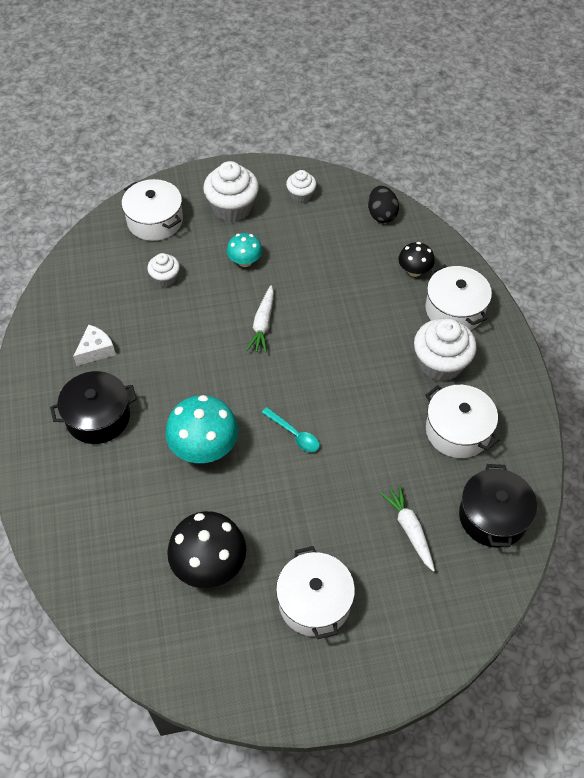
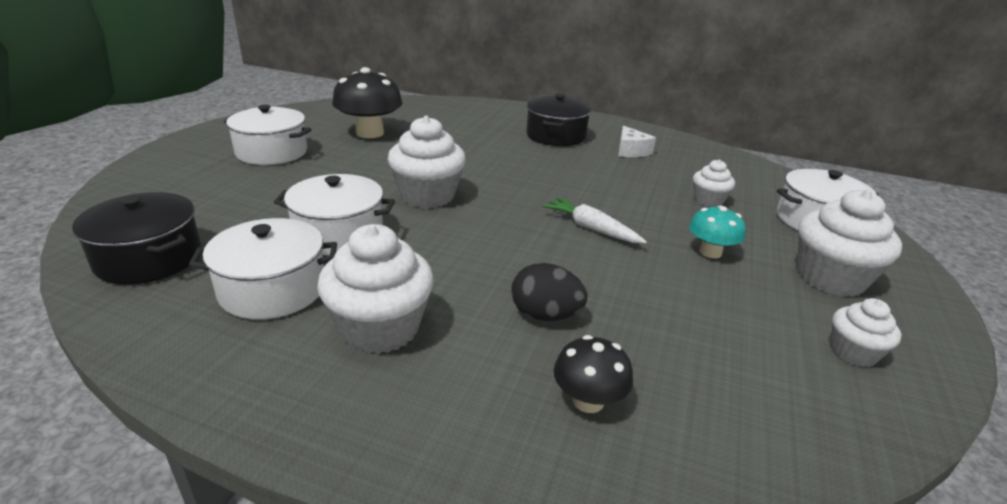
camera: 120 degrees right, 25 degrees down
turquoise mushroom [165,395,239,463] -> none
turquoise spoon [262,407,319,452] -> white cupcake [387,116,466,208]
black egg [368,186,399,223] -> black egg moved to [511,263,587,321]
white carrot [380,485,435,572] -> none
white pot [425,264,492,330] -> white pot moved to [274,174,395,255]

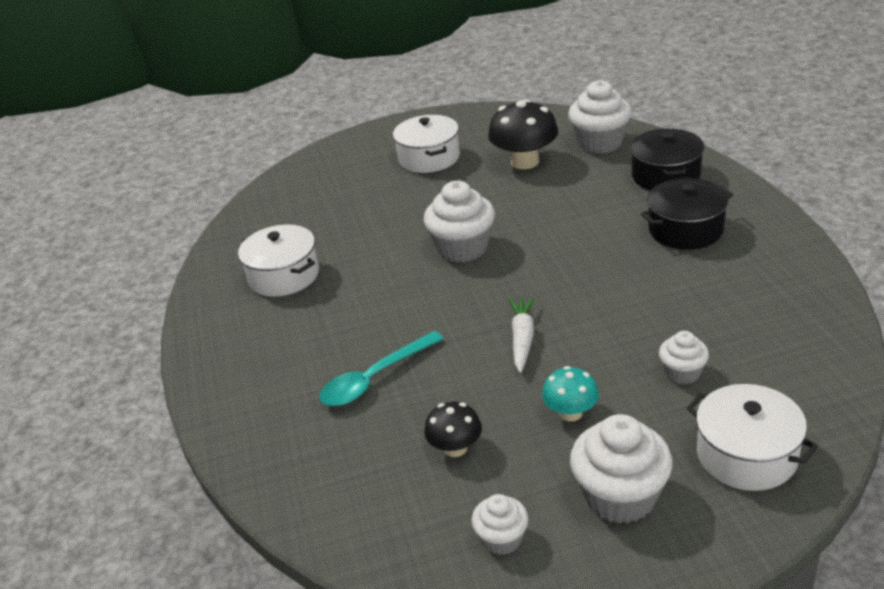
camera: 60 degrees right, 5 degrees up
black pot [72,192,201,285] -> black pot moved to [630,129,704,190]
white pot [274,174,395,255] -> none
white cupcake [317,224,434,354] -> white cupcake moved to [568,80,632,154]
black egg [511,263,587,321] -> turquoise spoon [320,331,444,406]
black mushroom [554,335,633,413] -> black mushroom moved to [424,402,482,457]
white cheese [618,125,656,157] -> none

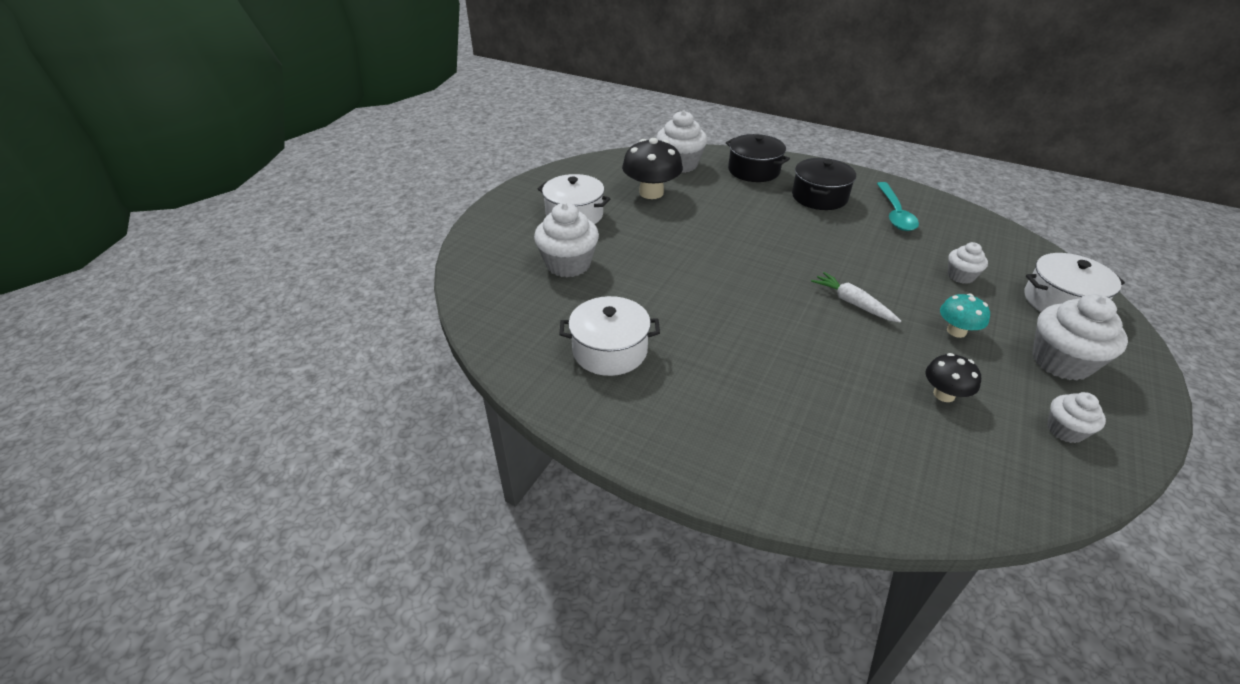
camera: 50 degrees left, 5 degrees up
turquoise spoon [320,331,444,406] -> turquoise spoon moved to [877,182,919,231]
white cupcake [424,181,495,262] -> white cupcake moved to [534,203,599,277]

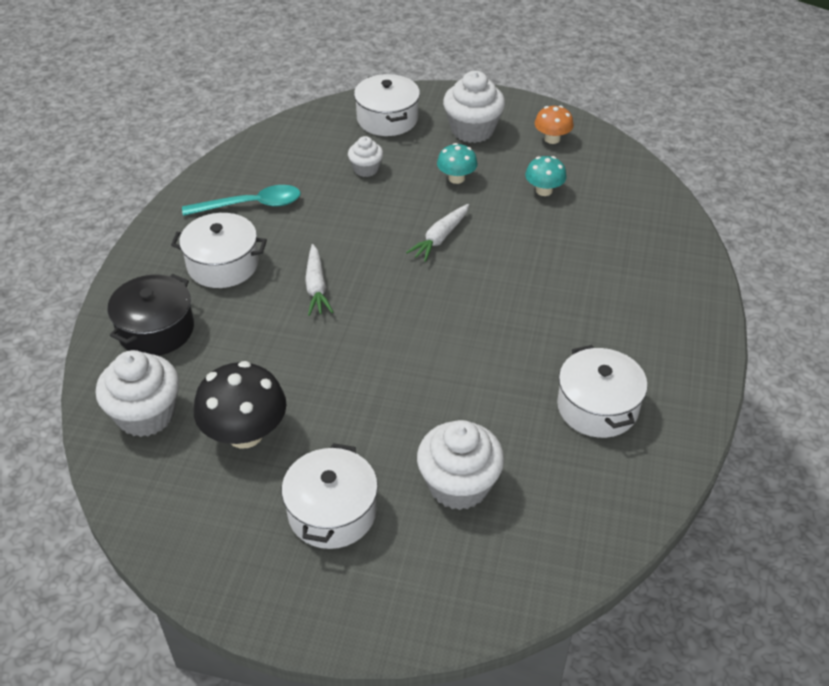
camera: 105 degrees left, 5 degrees up
black pot [792,158,856,210] -> white pot [171,213,267,288]
black mushroom [925,353,981,402] -> turquoise mushroom [525,156,567,196]
white cupcake [1047,392,1106,443] -> orange mushroom [535,105,574,144]
none -> white carrot [305,244,333,316]

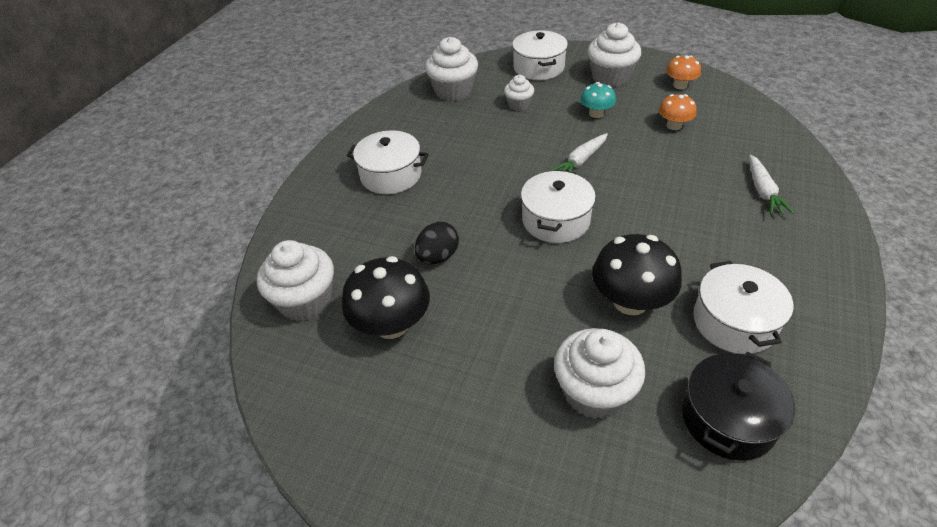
camera: 10 degrees right, 0 degrees up
black pot [108,274,194,356] -> black pot moved to [682,352,795,461]
turquoise spoon [182,185,301,216] -> none
white pot [282,443,378,549] -> white pot moved to [521,170,596,243]
white carrot [305,244,333,316] -> white carrot moved to [749,154,794,215]
turquoise mushroom [525,156,567,196] -> orange mushroom [659,94,697,130]
none -> black egg [415,222,459,264]
none -> white cupcake [425,37,478,101]
none -> black mushroom [592,234,682,315]

